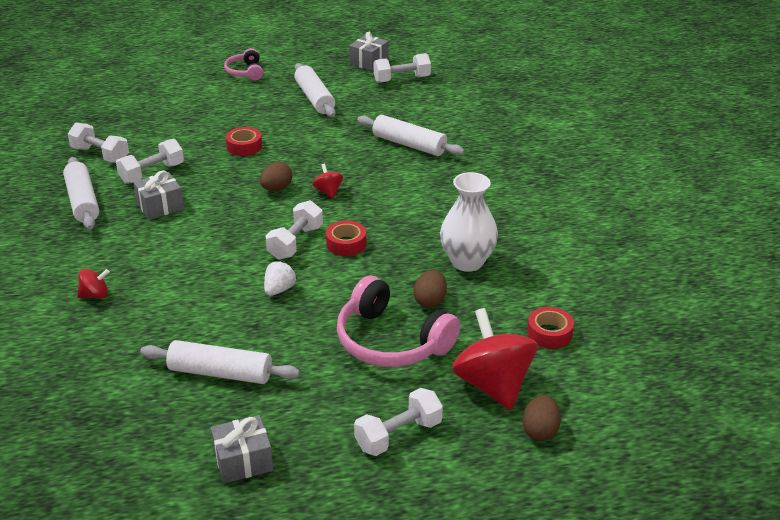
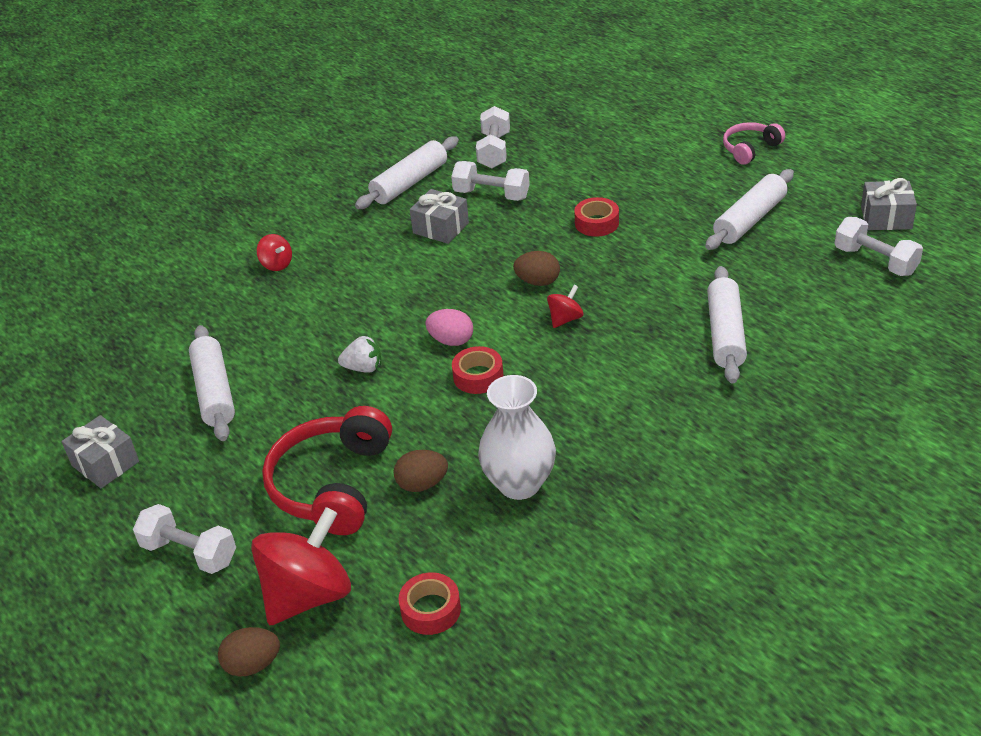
camera: 65 degrees right, 5 degrees up
white dumbbell [266,200,323,260] -> pink egg [425,309,473,346]
pink headphones [337,276,460,367] -> red headphones [262,406,392,535]

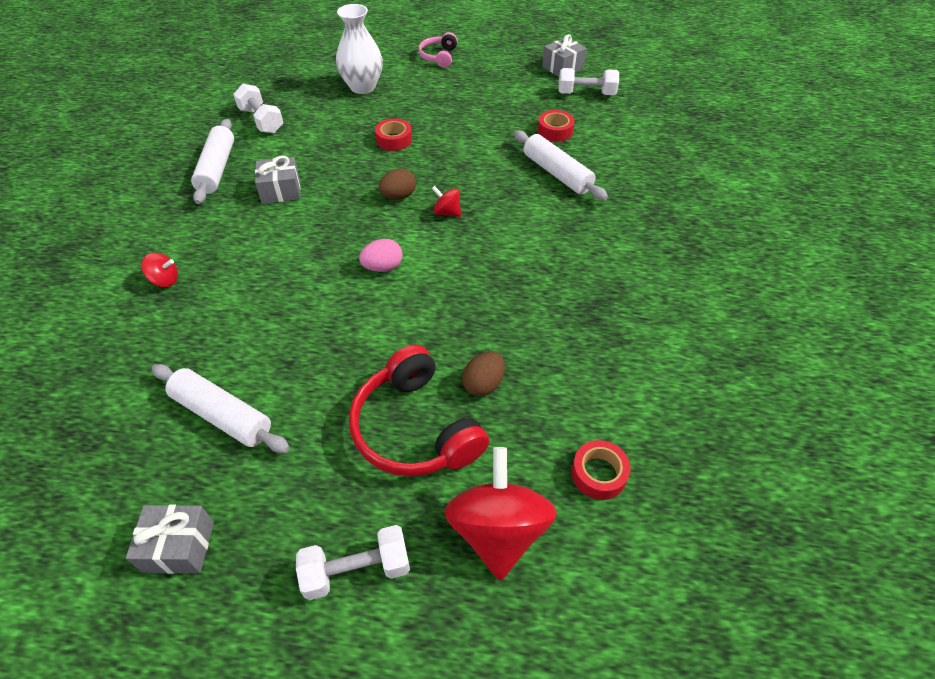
camera: 45 degrees left, 10 degrees up
brown egg [218,627,280,677] -> none
white strawberry [338,336,381,373] -> none
white dumbbell [451,161,530,201] -> none
red tape [452,346,503,394] -> red tape moved to [538,110,574,142]
white vase [478,375,556,500] -> white vase moved to [336,4,383,94]
red spinning top [547,285,584,328] -> red spinning top turned 60 degrees counterclockwise [432,186,461,217]
white rolling pin [705,169,794,250] -> none

